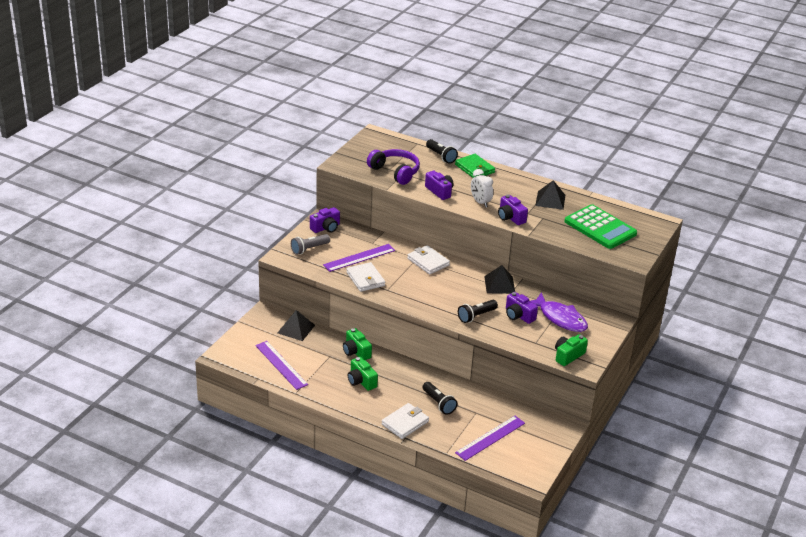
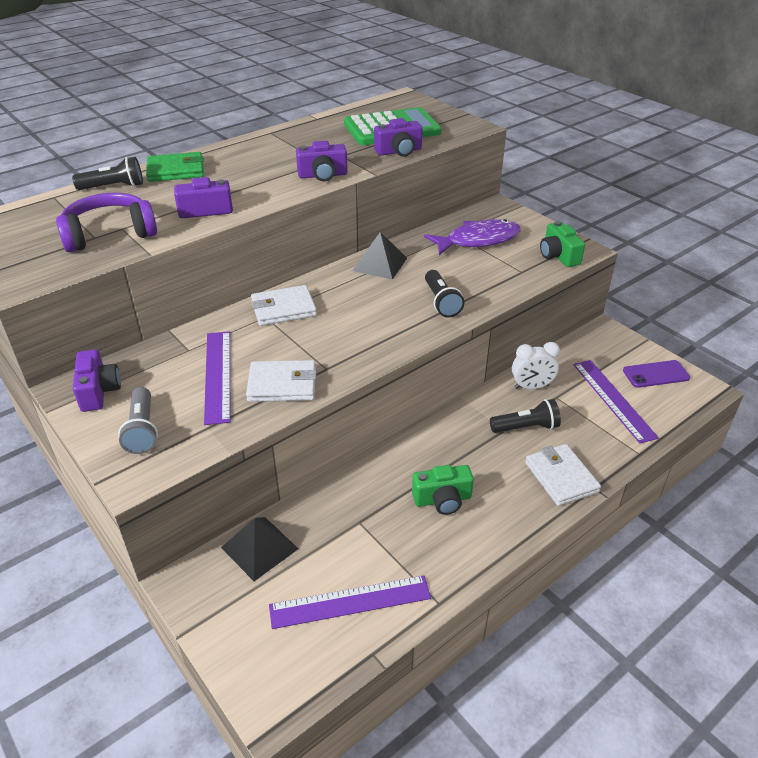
camera: 65 degrees left, 5 degrees up
green camera [343,328,372,360] -> none
white clock [471,169,493,207] -> white clock moved to [512,342,560,389]
purple camera [506,292,538,324] -> purple camera moved to [374,118,423,157]
black pyramid [535,180,565,210] -> none
none -> purple phone [623,360,690,388]

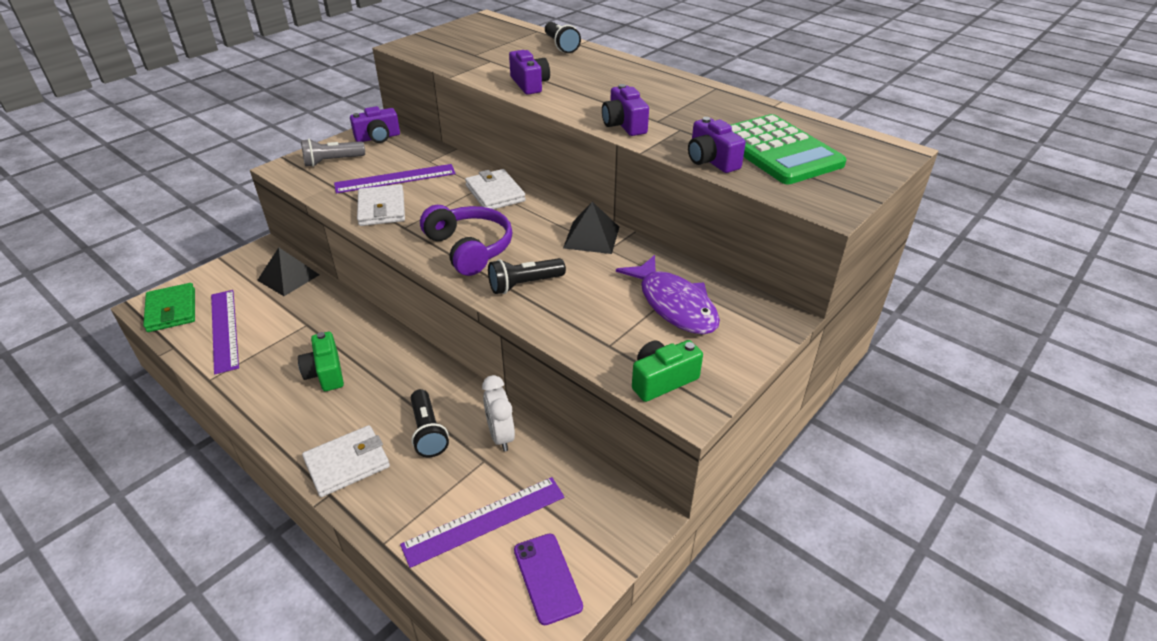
camera: 80 degrees right, 0 degrees up
purple headphones [56,193,157,252] -> purple headphones moved to [420,205,512,276]
green wallet [146,152,204,182] -> green wallet moved to [143,283,195,332]

